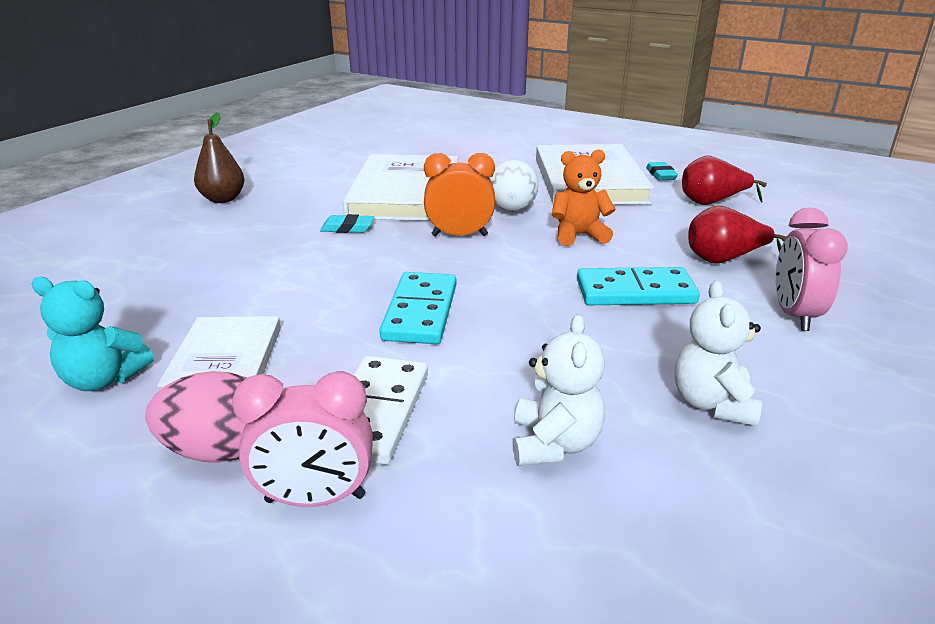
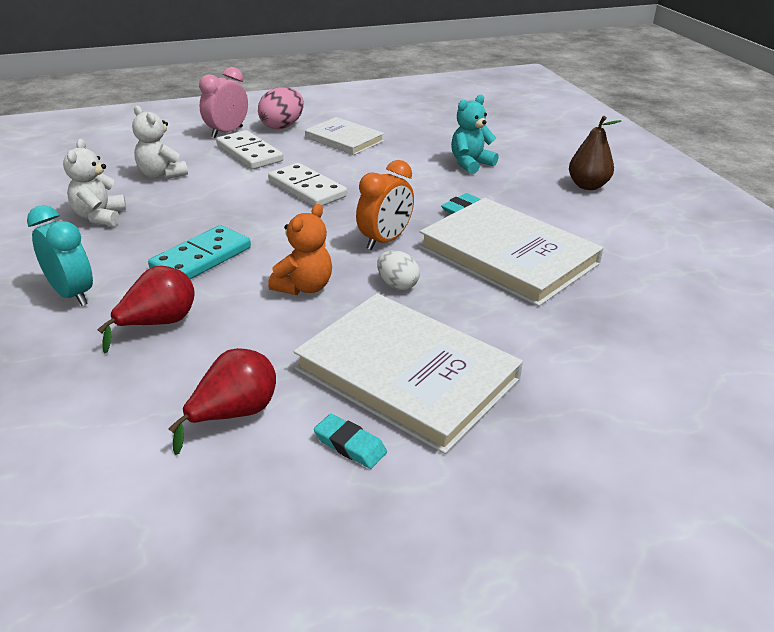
camera: 130 degrees right, 5 degrees up
turquoise teddy bear [32,277,154,391] -> turquoise teddy bear moved to [451,95,499,174]
turquoise domino [380,272,457,344] -> white domino [268,163,347,206]
white egg [490,160,538,212] -> white egg [377,250,420,290], size x0.65
white teddy bear [675,280,762,426] -> white teddy bear turned 135 degrees counterclockwise [63,139,126,226]
pink clock [776,208,848,331] -> turquoise clock [27,205,93,306]

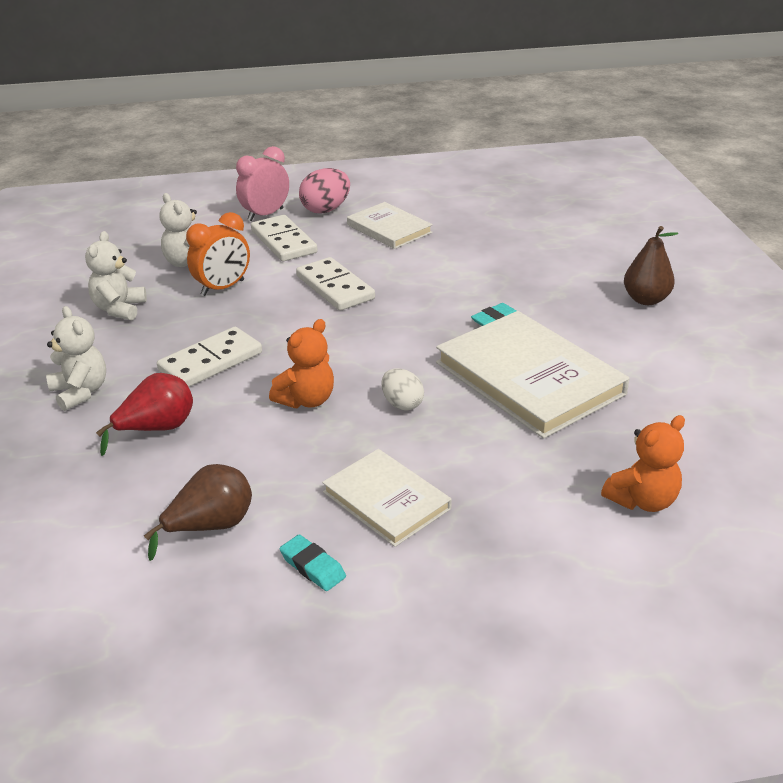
camera: 10 degrees right, 0 degrees up
turquoise clock [27,205,93,306] -> white teddy bear [46,306,106,411]
turquoise domino [148,225,251,279] -> white domino [157,327,262,387]
red pear [168,348,276,455] -> brown pear [144,464,252,561]
white book [293,293,523,454] -> white book [322,449,452,547], size x0.58
orange clock [356,160,414,250] -> orange clock moved to [186,212,250,296]
turquoise teddy bear [451,95,499,174] -> none
none -> orange teddy bear [601,415,685,512]

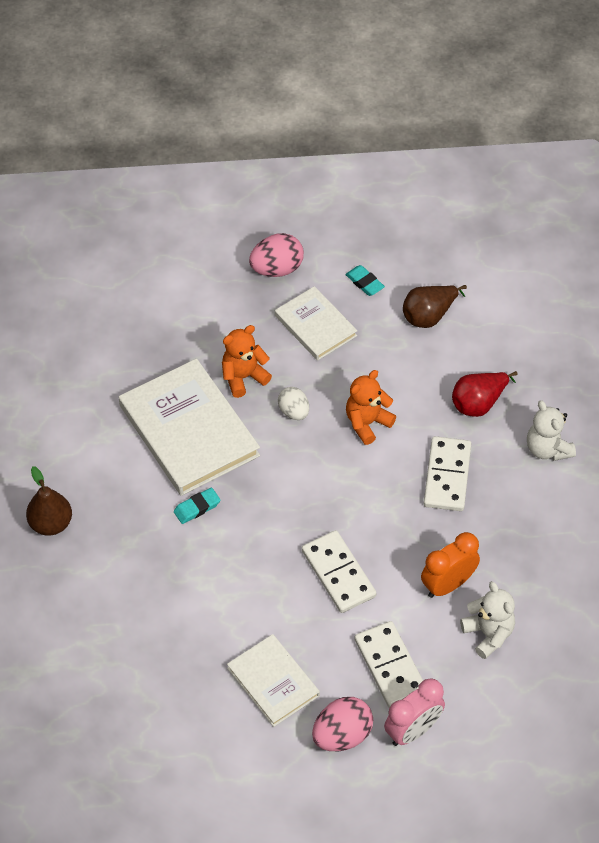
camera: 175 degrees left, 20 degrees up
white teddy bear [85,231,147,320] -> none
white domino [157,327,262,387] -> white domino turned 45 degrees counterclockwise [424,436,471,511]
orange teddy bear [601,415,685,512] -> orange teddy bear moved to [222,325,272,398]
none -> pink egg [249,233,304,277]

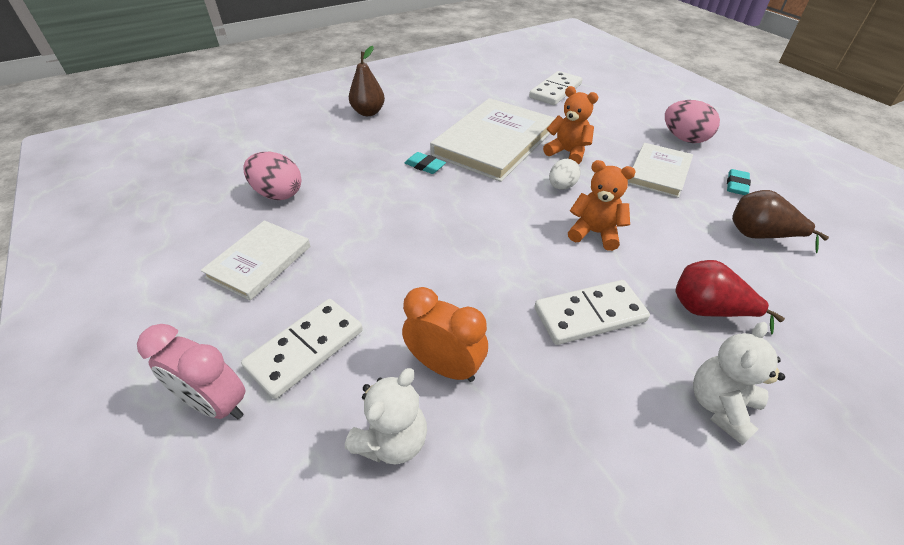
camera: 65 degrees right, 10 degrees down
white domino [302,530,376,613] -> white domino moved to [529,71,583,105]
pink egg [312,697,373,751] -> pink egg moved to [243,152,301,200]

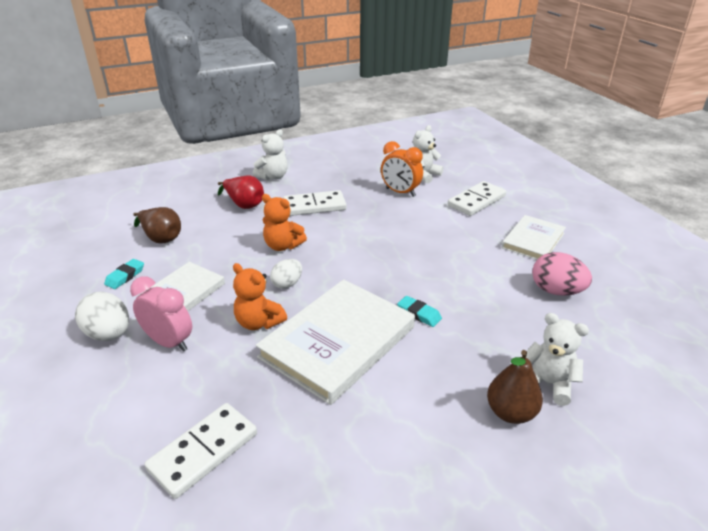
camera: 175 degrees left, 10 degrees down
pink clock [137,324,246,419] -> pink clock moved to [130,276,192,352]
pink egg [665,100,720,143] -> white egg [75,291,129,341]
none -> white teddy bear [526,313,589,406]

